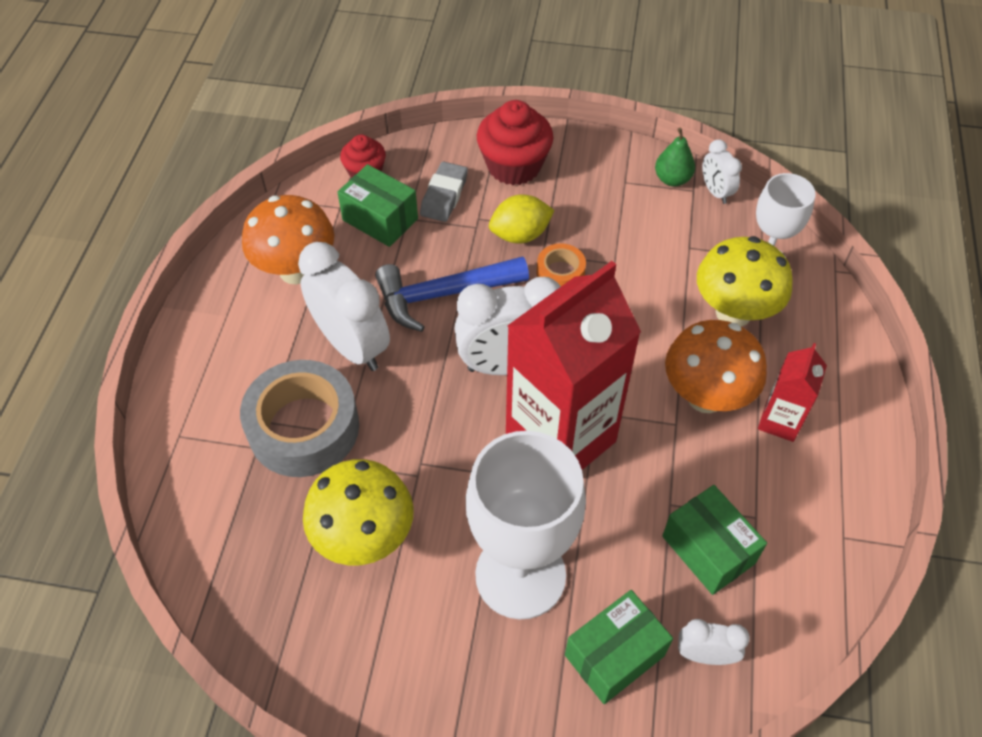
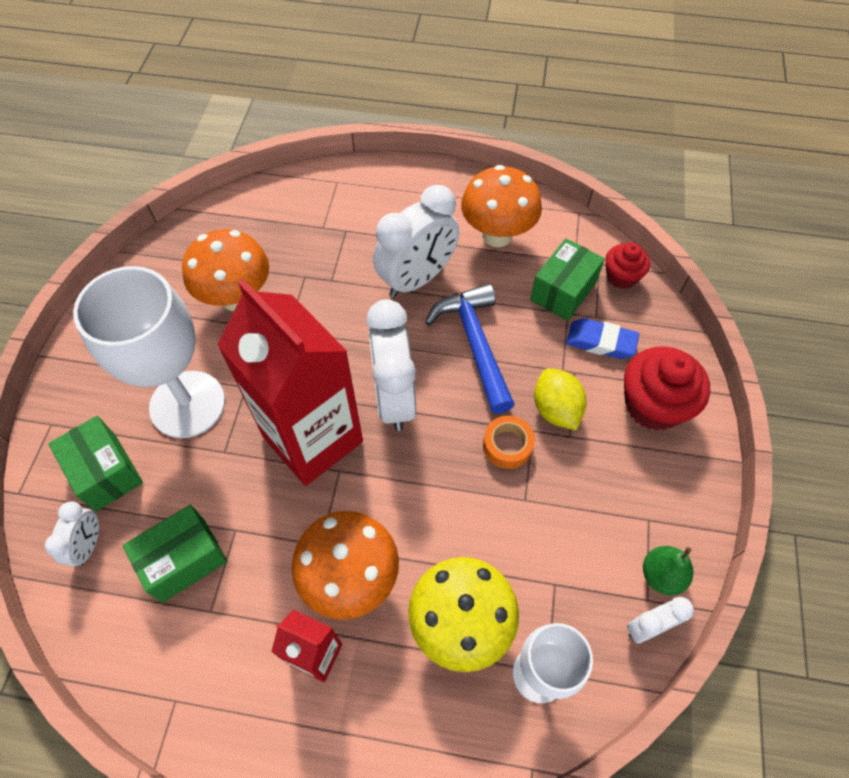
camera: 90 degrees right, 5 degrees up
grey tape [240,360,359,477] -> none
yellow mushroom [303,459,414,565] -> orange mushroom [182,229,269,311]
grey eraser [420,162,468,222] -> blue eraser [566,318,639,359]

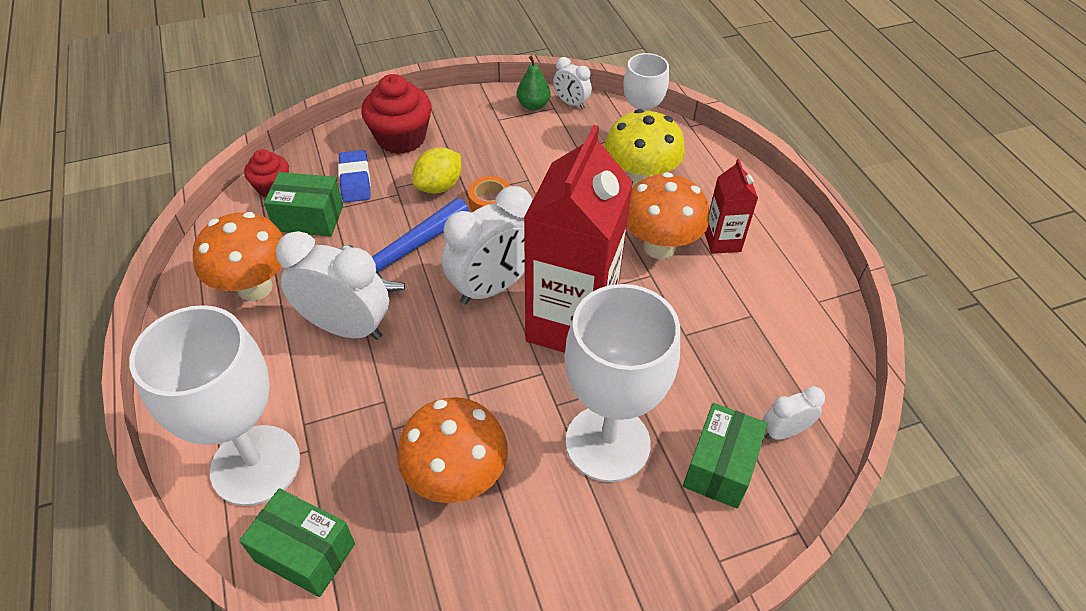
camera: 120 degrees left, 10 degrees down
green box [123,505,227,603] -> green box moved to [239,488,355,597]
none -> white goblet [129,305,300,506]

